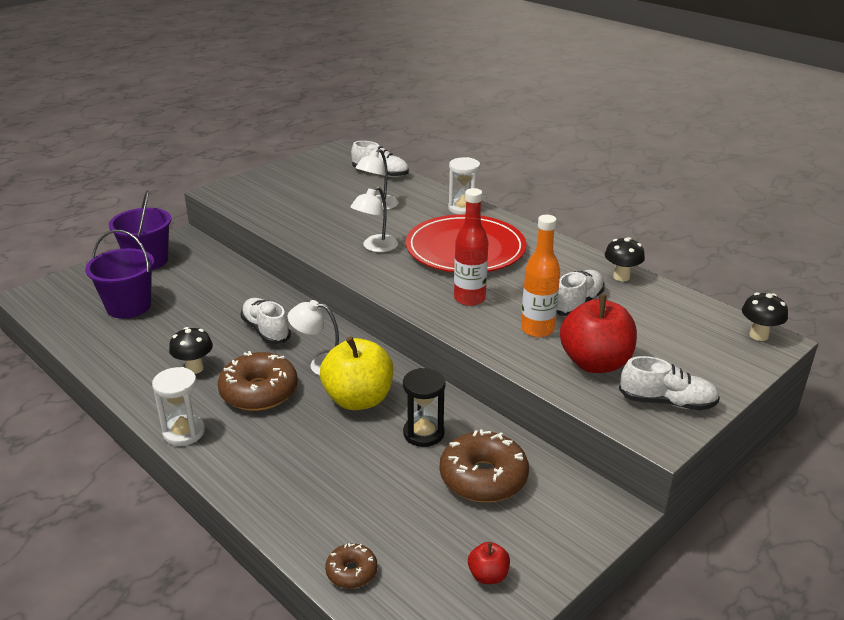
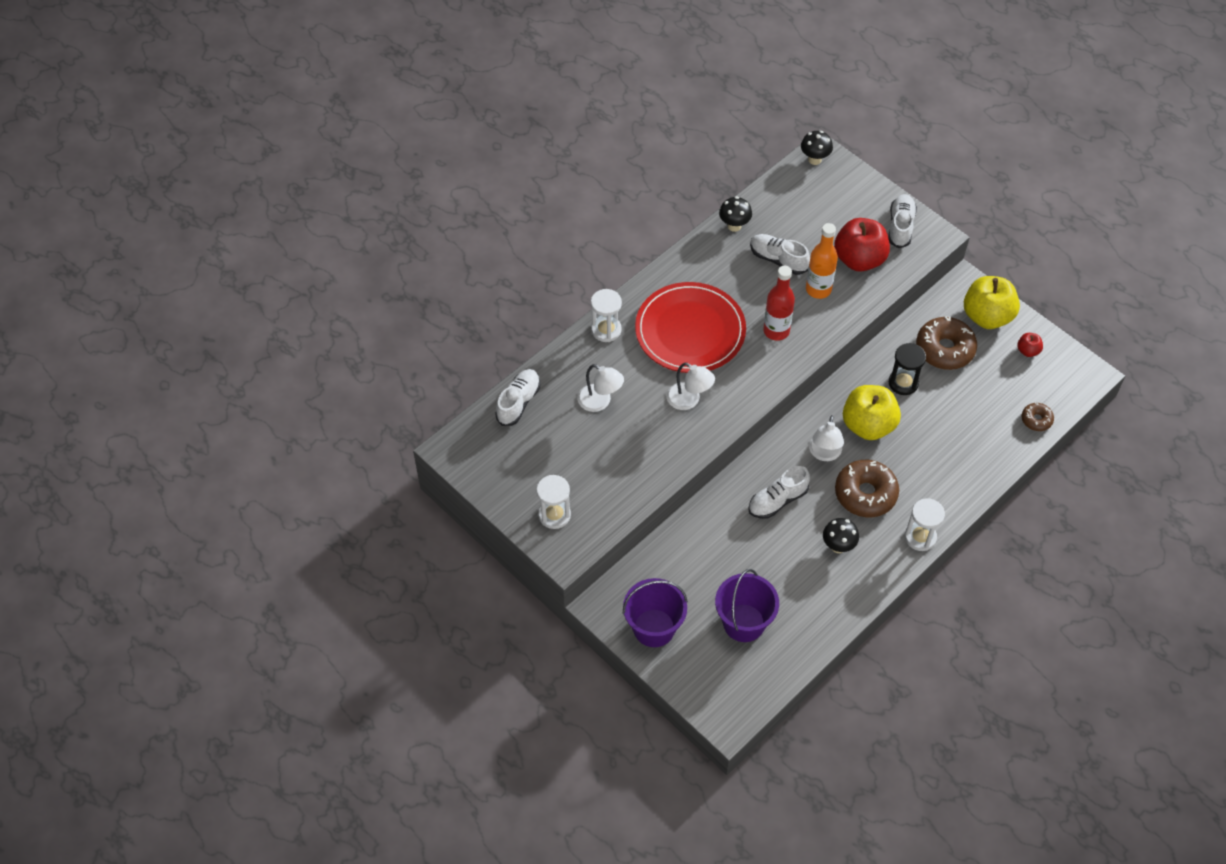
camera: 90 degrees left, 25 degrees up
none -> white hourglass [536,475,571,529]
none -> yellow apple [964,276,1020,329]

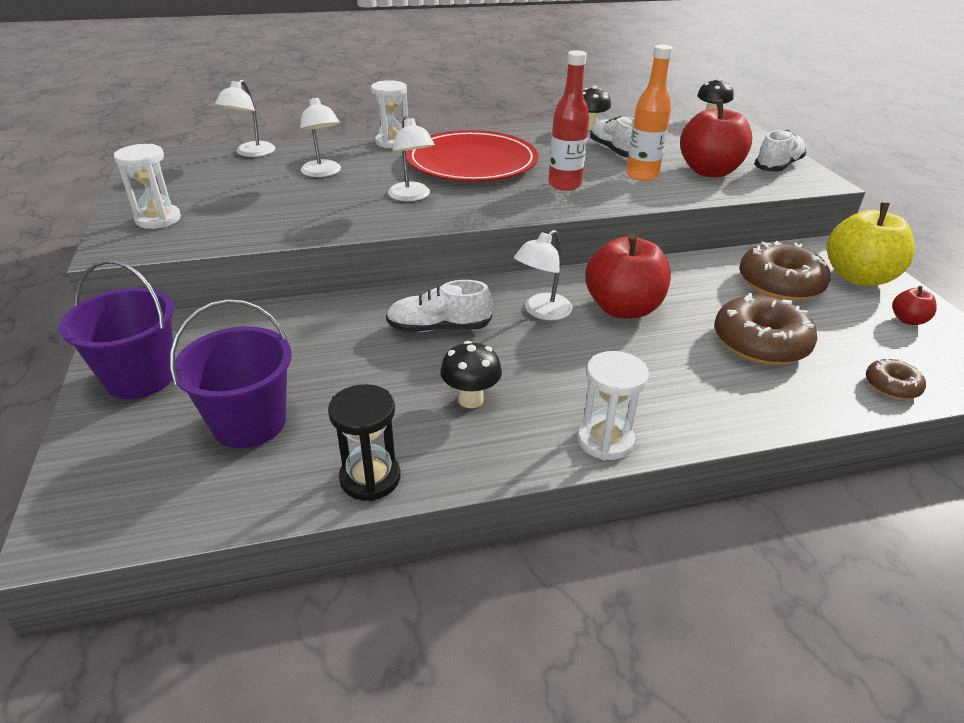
camera: 30 degrees right, 20 degrees down
white shoe [495,369,540,426] -> white lamp [215,79,275,157]
brown donut [835,460,899,517] -> brown donut moved to [715,293,817,365]
yellow apple [843,385,901,440] -> red apple [585,233,671,319]
black hourglass [889,343,926,395] -> black hourglass moved to [328,384,401,501]

